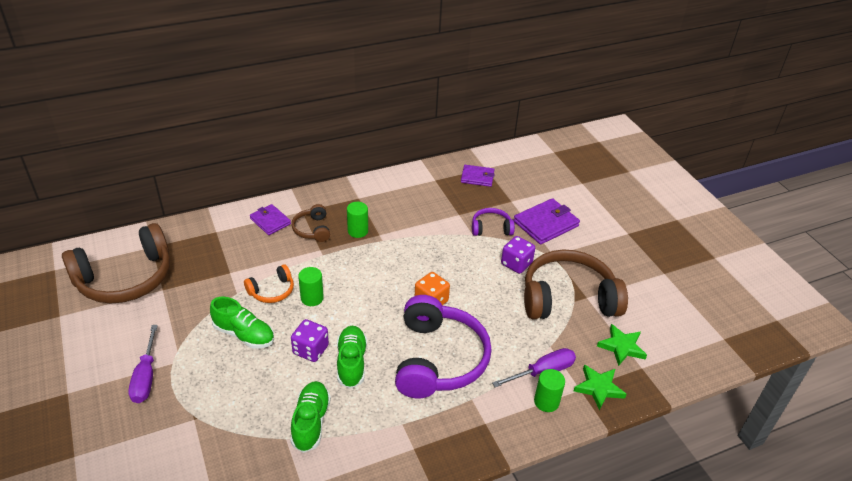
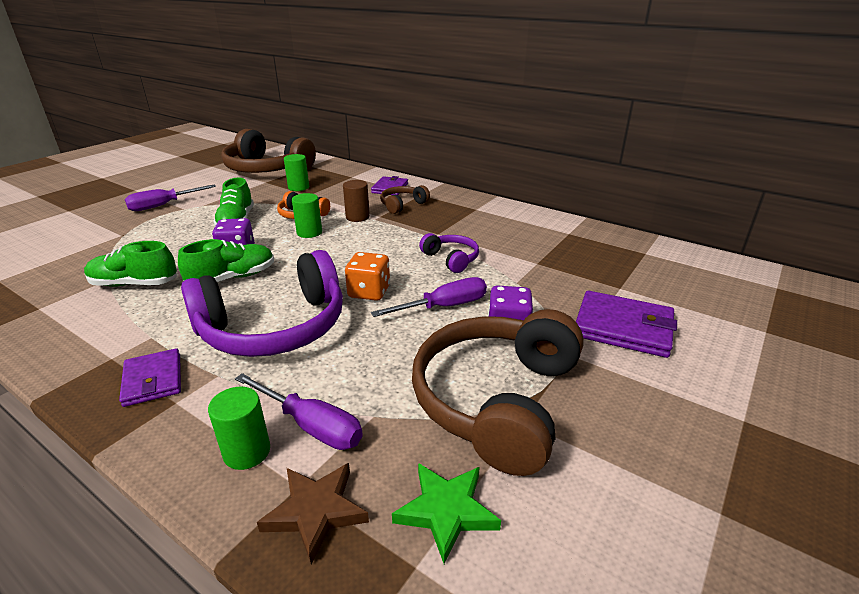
camera: 60 degrees right, 10 degrees down
green shoe [291,381,331,453] -> green shoe turned 150 degrees counterclockwise [84,241,177,287]
green cylinder [347,202,368,238] -> green cylinder moved to [284,154,309,191]
purple wallet [461,165,495,187] -> purple wallet moved to [119,348,181,407]
purple headphones [472,208,515,236] -> purple headphones moved to [419,233,479,273]
brown headphones [524,250,628,319] -> brown headphones turned 120 degrees counterclockwise [412,309,584,476]
green star [574,364,627,410] -> brown star [257,463,369,565]
none -> brown cylinder [343,180,370,222]
none -> purple screwdriver [371,277,487,317]

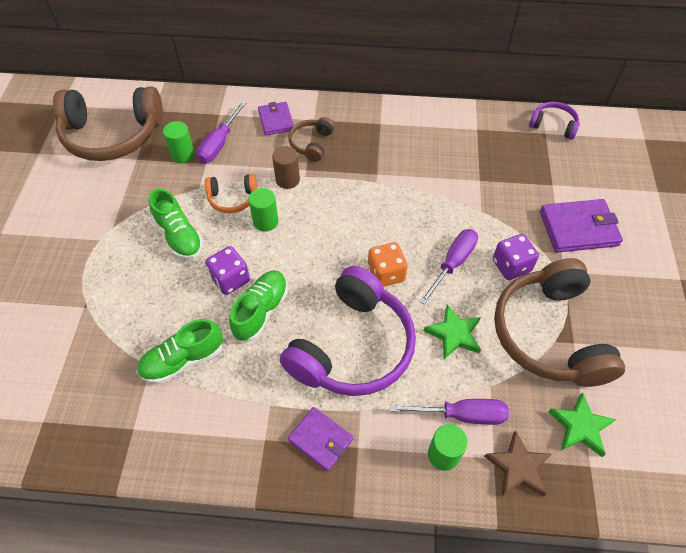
camera: 30 degrees left, 25 degrees up
purple screwdriver [125,185,216,211] -> purple screwdriver moved to [196,101,246,163]
purple headphones [419,233,479,273] -> purple headphones moved to [529,102,580,140]
none -> green star [424,304,481,359]

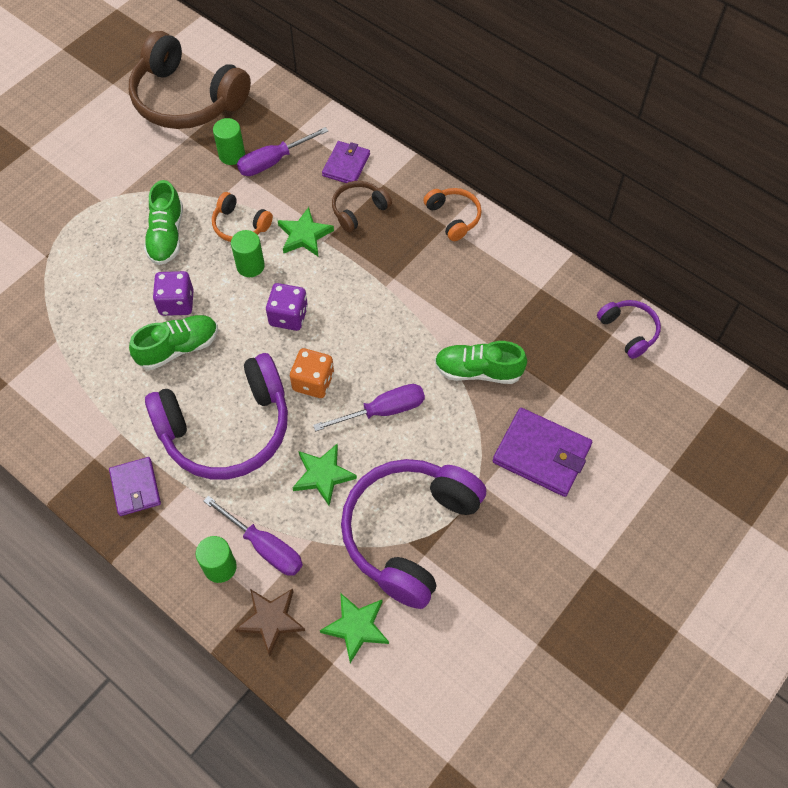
camera: 35 degrees right, 5 degrees up
green shoe [137,319,223,384] -> green shoe moved to [435,341,527,384]
brown cylinder [272,146,300,189] -> green star [277,207,334,256]
purple dice [493,234,539,280] -> purple dice moved to [266,283,308,331]
brown headphones [494,258,625,387] -> purple headphones [341,459,486,609]
none -> orange headphones [424,188,482,241]

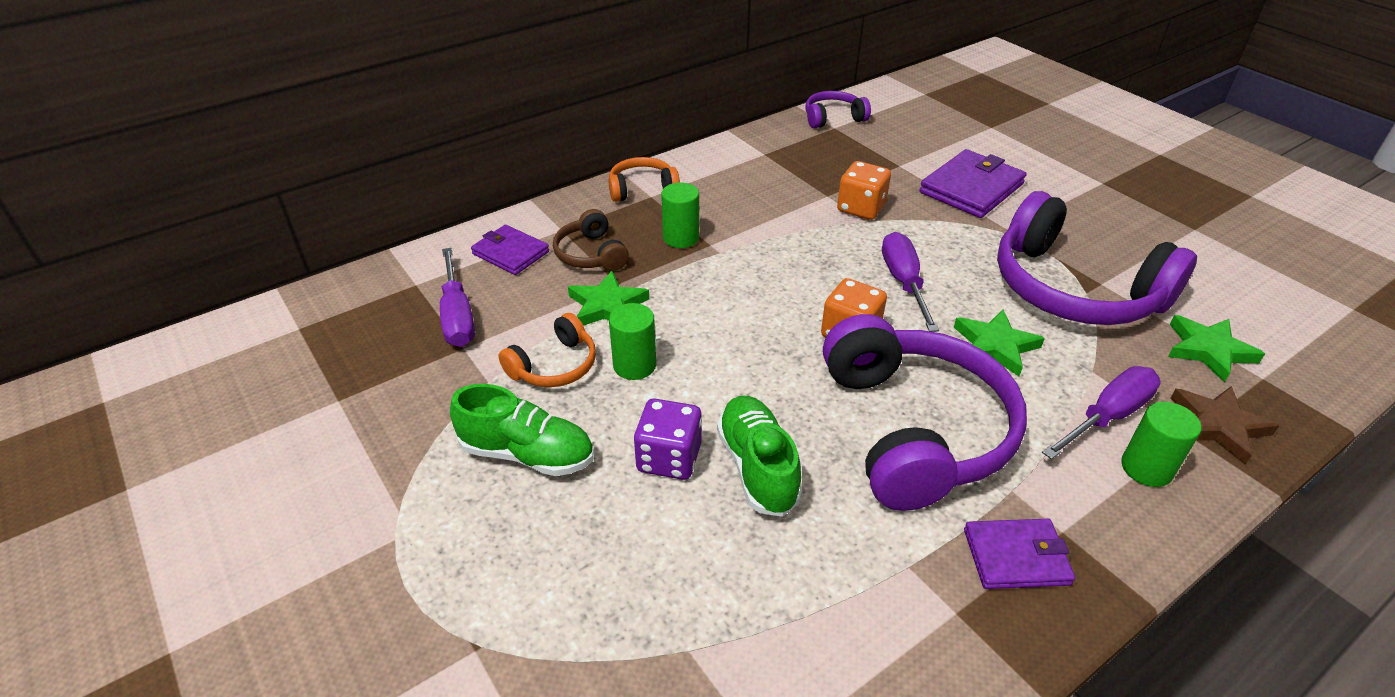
camera: 75 degrees left, 20 degrees down
brown headphones [129,31,251,129] -> none
green cylinder [213,118,245,165] -> green cylinder moved to [661,182,699,248]
purple dice [266,283,308,331] -> none
green shoe [435,341,527,384] -> orange dice [837,161,891,220]

